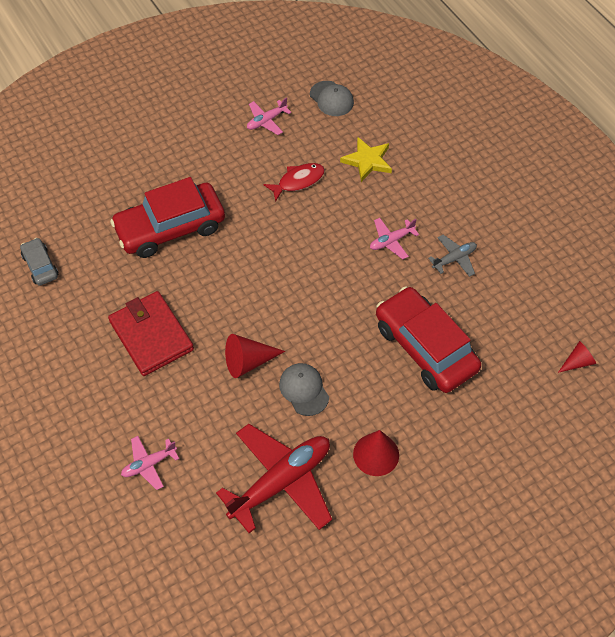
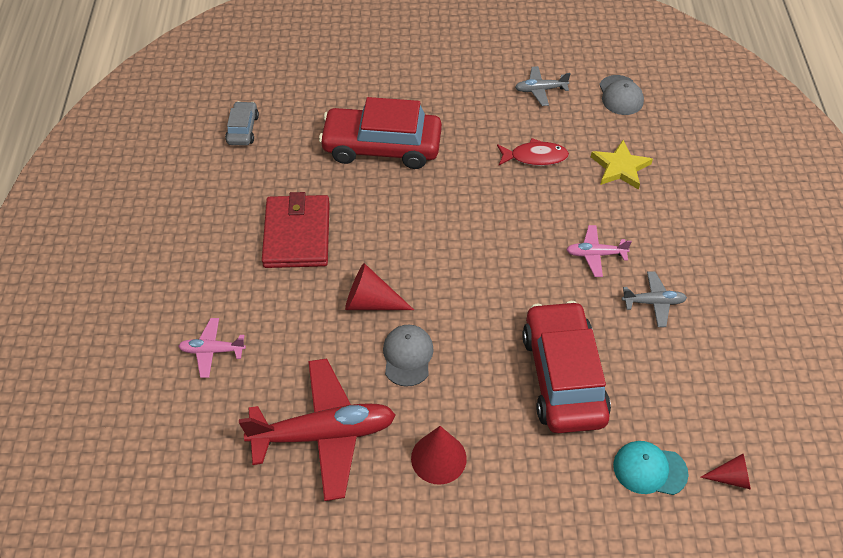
camera: 30 degrees right, 5 degrees down
pink plane [247,97,291,135] -> grey plane [515,66,571,106]
none -> turquoise cap [613,441,688,495]

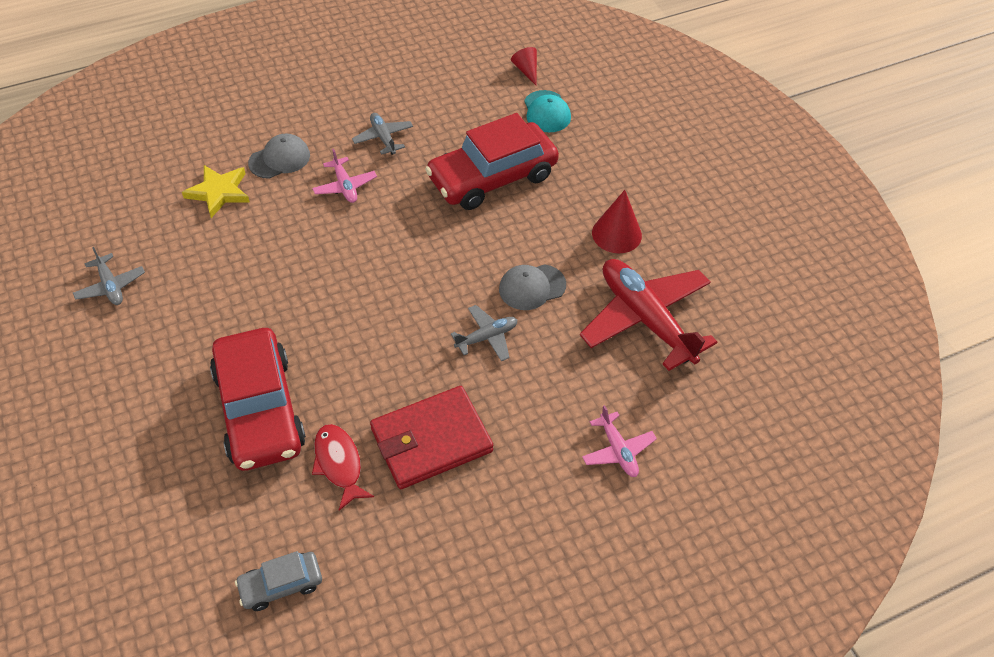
camera: 115 degrees left, 0 degrees up
red cone [345,263,414,310] -> grey plane [451,305,517,361]
red fish [497,138,569,166] -> red fish moved to [312,424,374,511]
grey cap [599,75,644,115] -> grey cap moved to [248,133,310,179]

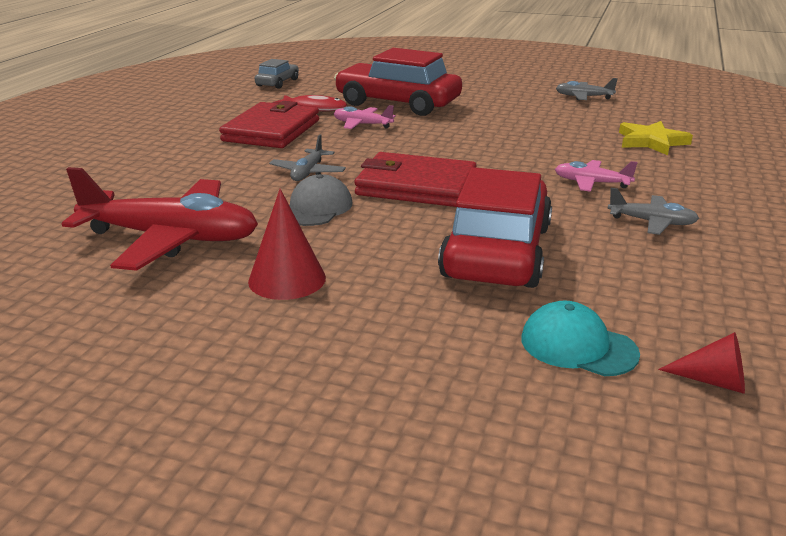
camera: 135 degrees right, 25 degrees down
grey cap [248,133,310,179] -> none
pink plane [582,405,657,477] -> pink plane moved to [334,105,396,129]
none -> red wallet [354,152,477,207]

